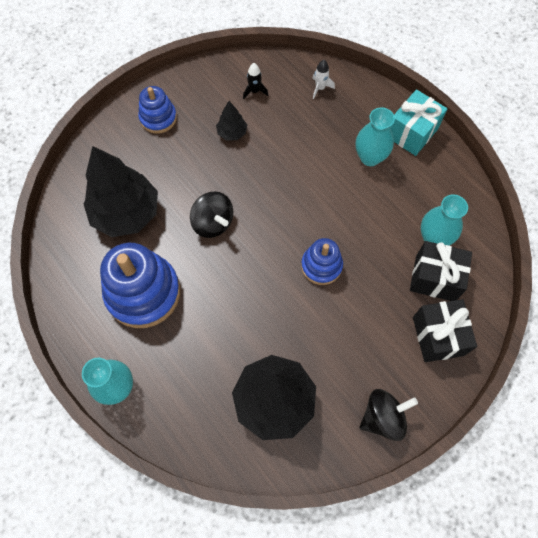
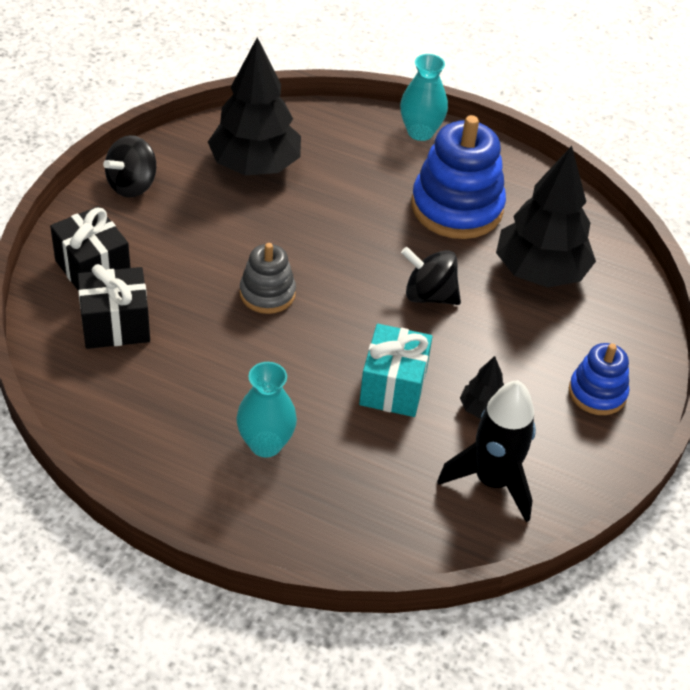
camera: 150 degrees right, 20 degrees down
black rocket [243,63,269,99] -> black rocket [437,380,536,522], size x2.24
blue stacking toy [301,238,343,285] -> grey stacking toy [240,243,296,314]
white rocket [312,60,335,99] -> none
turquoise gift [390,89,447,156] -> turquoise gift moved to [359,324,433,417]
turquoise vase [421,194,468,246] -> none

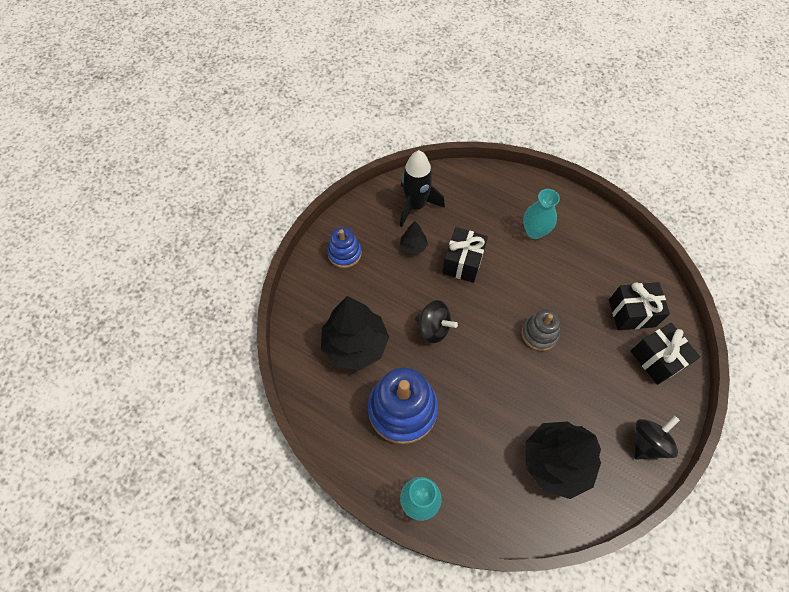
camera: 170 degrees left, 15 degrees up
turquoise gift [359,324,433,417] -> black gift [442,227,488,283]

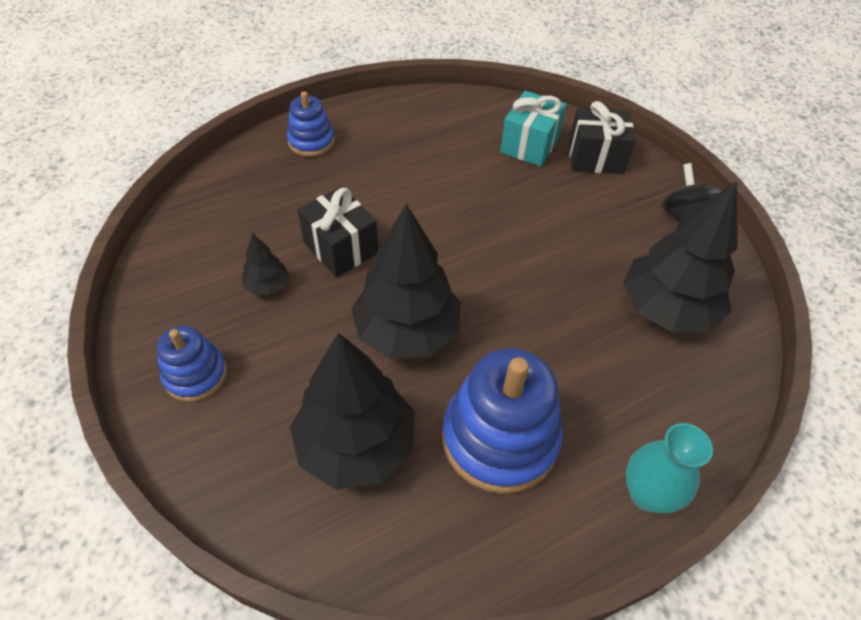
camera: 60 degrees left, 10 degrees down
black rocket [400,150,445,227] -> none
black spinning top [415,300,458,343] -> black tree [351,204,461,359]
grey stacking toy [521,309,560,351] -> none
turquoise vase [523,189,560,239] -> none
black gift [609,282,670,330] -> turquoise gift [500,91,567,167]
none -> blue stacking toy [287,91,335,157]

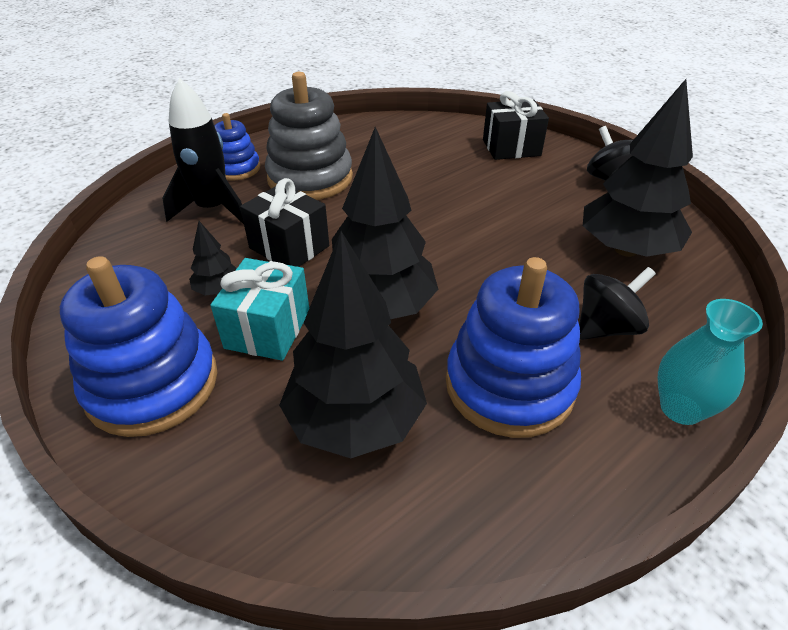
camera: 10 degrees left, 10 degrees down
blue stacking toy [157,326,227,402] -> blue stacking toy [60,256,218,437], size x1.78
turquoise gift [500,91,567,167] -> turquoise gift moved to [210,258,309,361]
none -> black rocket [162,78,244,224]
none -> grey stacking toy [265,72,353,200]
none -> black spinning top [579,267,656,340]

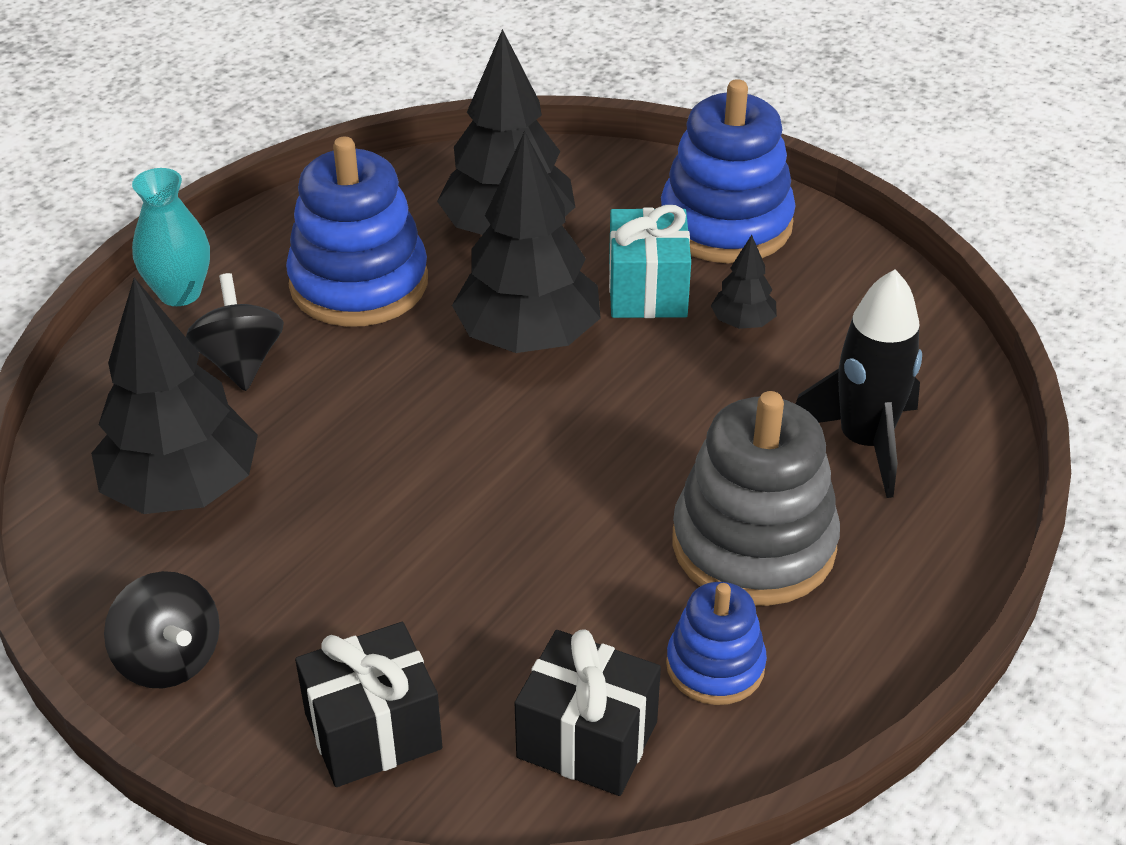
camera: 165 degrees right, 0 degrees up
blue stacking toy [214,113,260,181] -> blue stacking toy moved to [666,582,767,705]
black gift [240,178,329,267] -> black gift moved to [515,629,661,796]
black spinning top [579,267,656,340] -> black spinning top turned 120 degrees clockwise [186,273,284,391]

